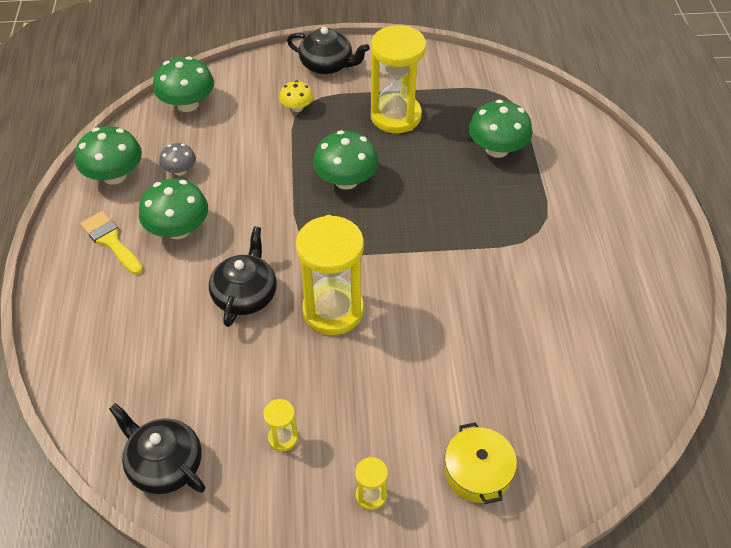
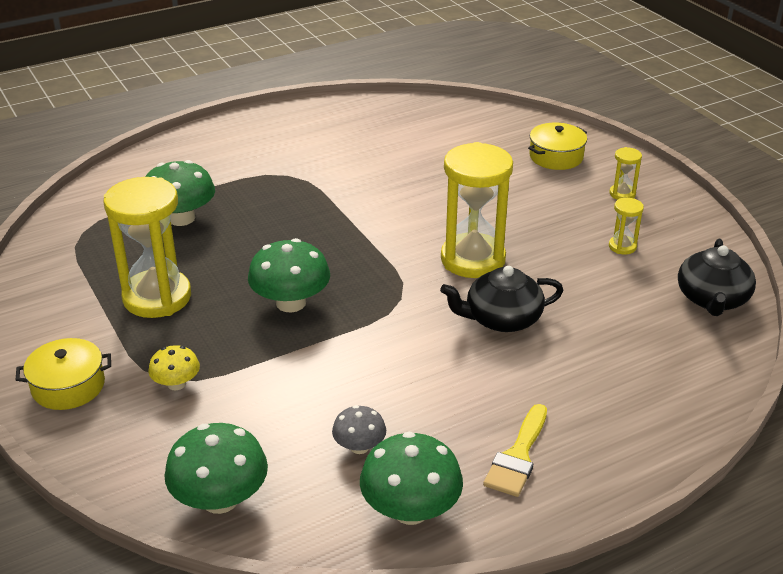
camera: 115 degrees left, 15 degrees down
green mushroom [139,179,208,239] -> none
black teapot [287,27,370,74] -> yellow pot [16,338,111,410]

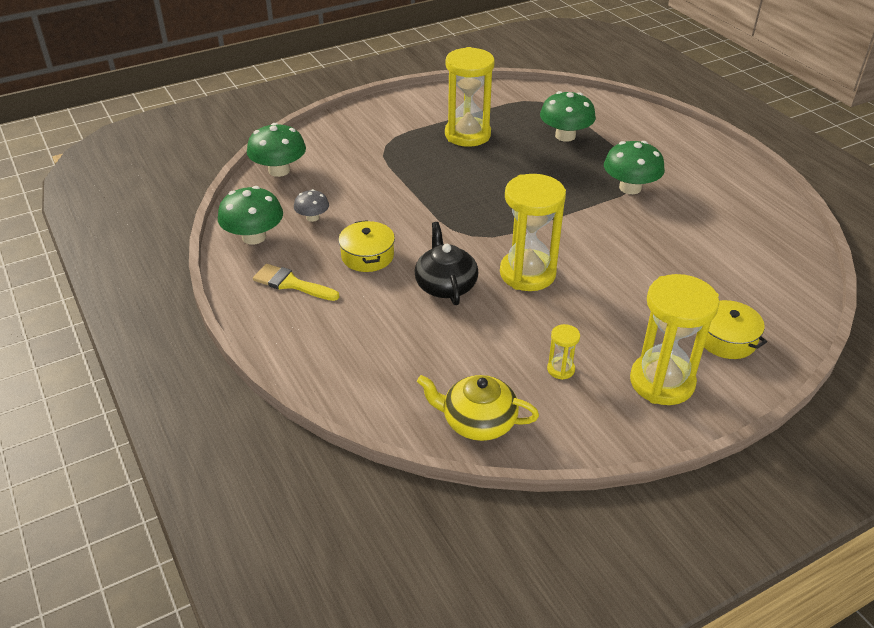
camera: 90 degrees right, 5 degrees up
yellow pot [16,338,111,410] -> yellow pot moved to [338,220,395,272]
yellow mushroom [148,345,200,390] -> none
green mushroom [248,238,330,312] -> green mushroom moved to [604,141,665,194]
yellow hourglass [610,147,642,200] -> yellow hourglass [630,274,720,405], size x2.28
black teapot [678,239,756,316] -> yellow teapot [417,375,539,441]

